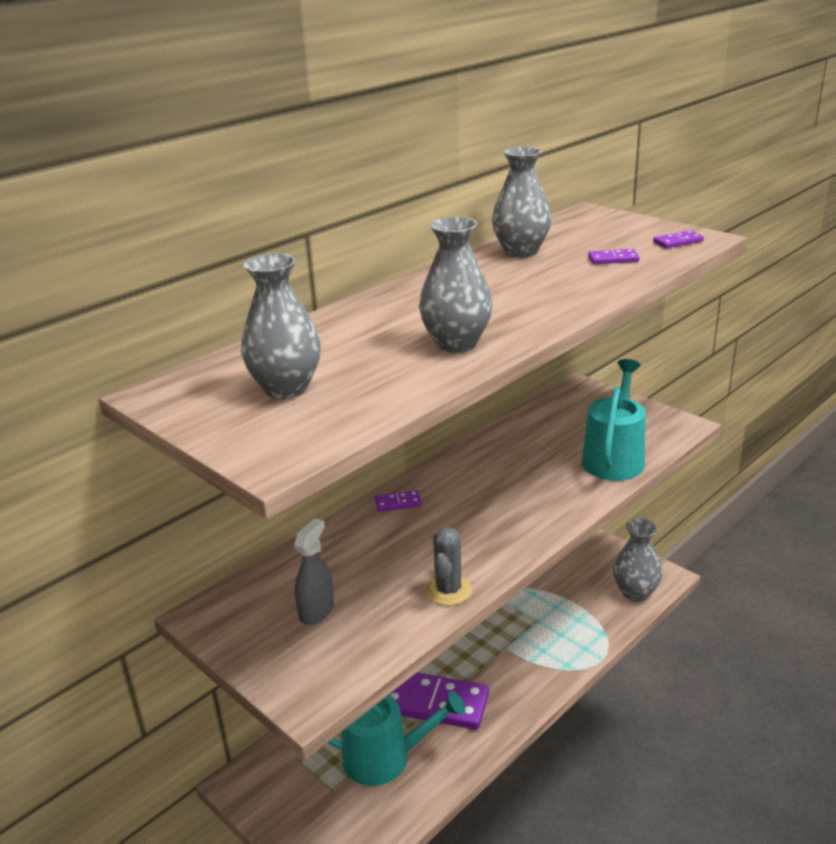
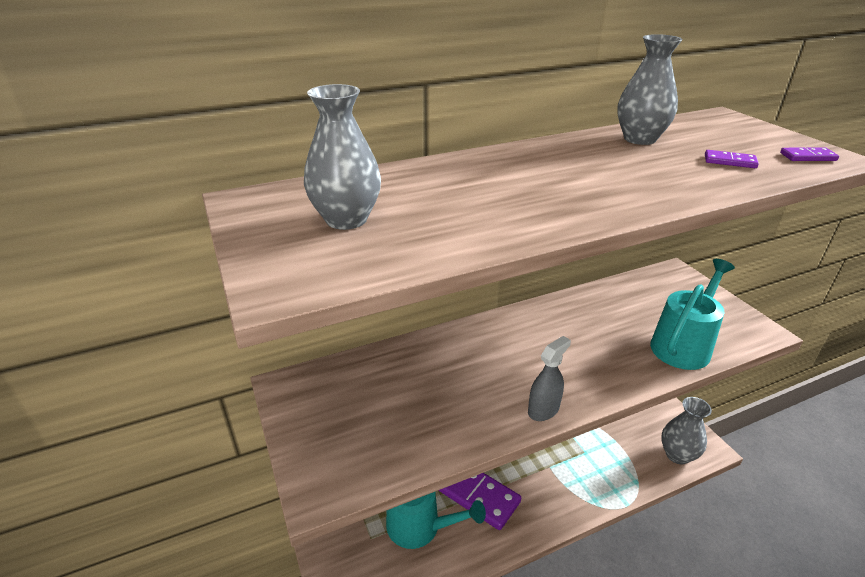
camera: 20 degrees right, 5 degrees up
grey spray bottle [294,518,334,625] -> grey spray bottle moved to [528,336,571,421]
purple domino [375,490,422,512] -> none
grey vase [419,217,493,352] -> none
grey cactus [426,527,472,606] -> none

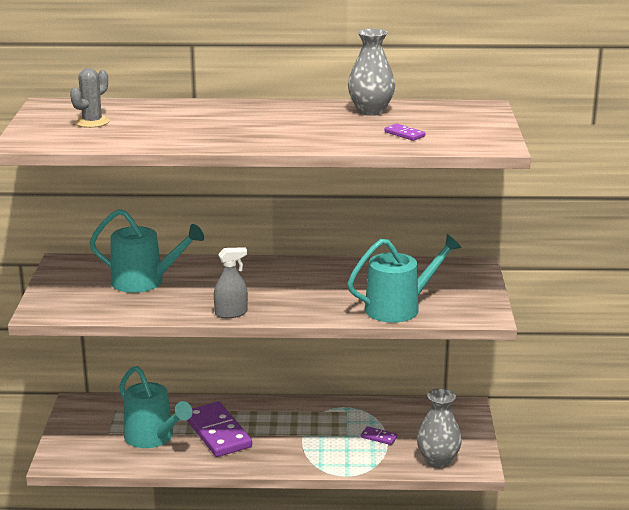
camera: 25 degrees right, 10 degrees down
grey vase [304,84,381,230] -> grey cactus [70,68,109,128]
purple domino [780,148,839,161] -> purple domino moved to [361,426,398,445]
none -> turquoise watering can [89,209,204,293]

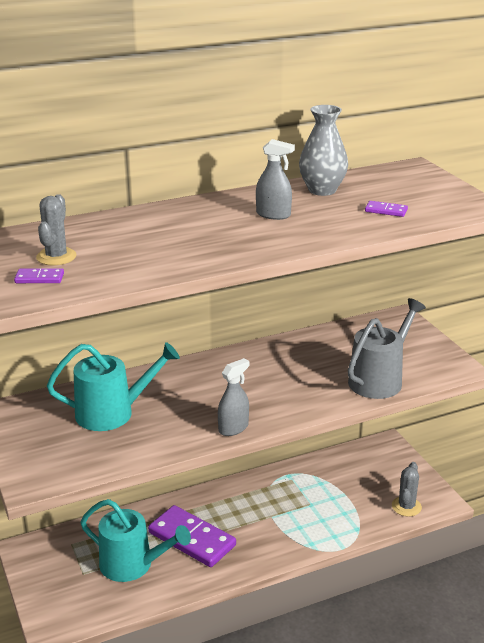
camera: 25 degrees left, 5 degrees up
turquoise watering can [347,234,462,323] -> grey watering can [348,298,426,399]
purple domino [361,426,398,445] -> purple domino moved to [14,268,64,283]
grey vase [417,388,462,468] -> grey cactus [392,462,422,517]
none -> grey spray bottle [256,139,295,220]

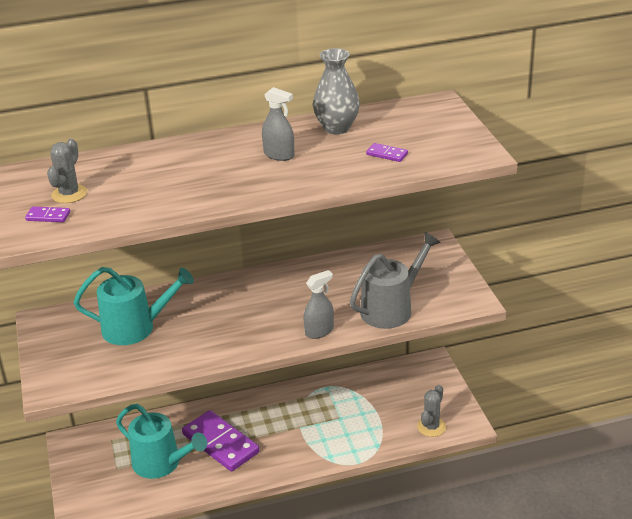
camera: 10 degrees right, 5 degrees up
grey spray bottle [218,358,249,436] -> grey spray bottle moved to [304,270,334,339]

